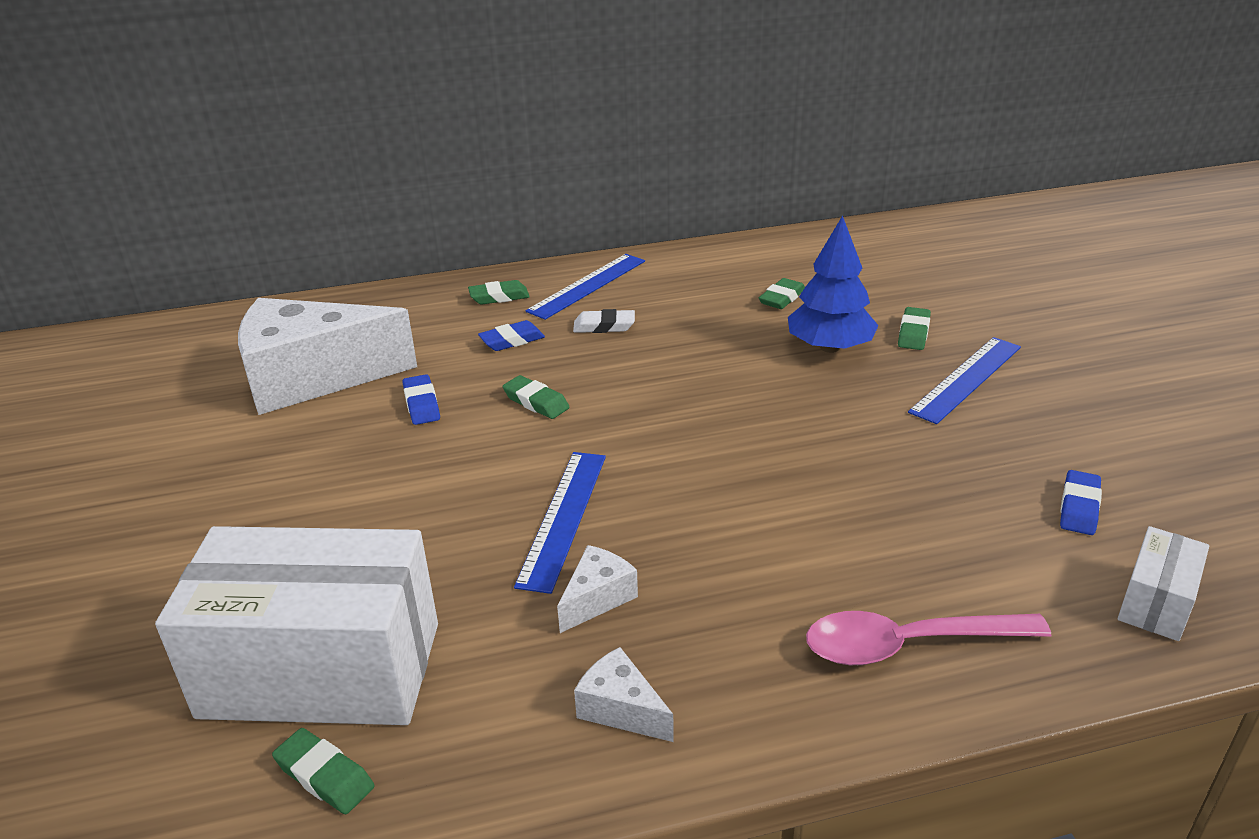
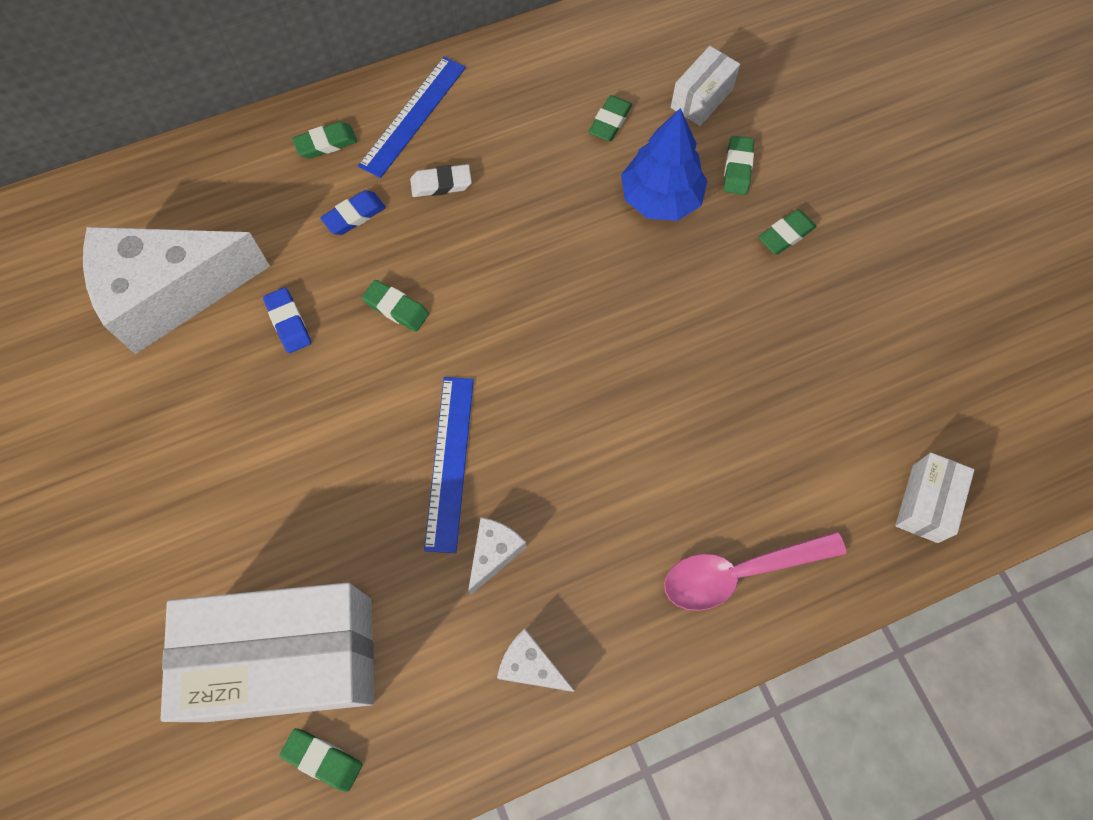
camera: 10 degrees left, 35 degrees up
blue ruler [908,337,1021,424] -> green eraser [758,209,817,254]
blue eraser [1060,470,1102,535] -> none
none -> white box [671,46,740,126]

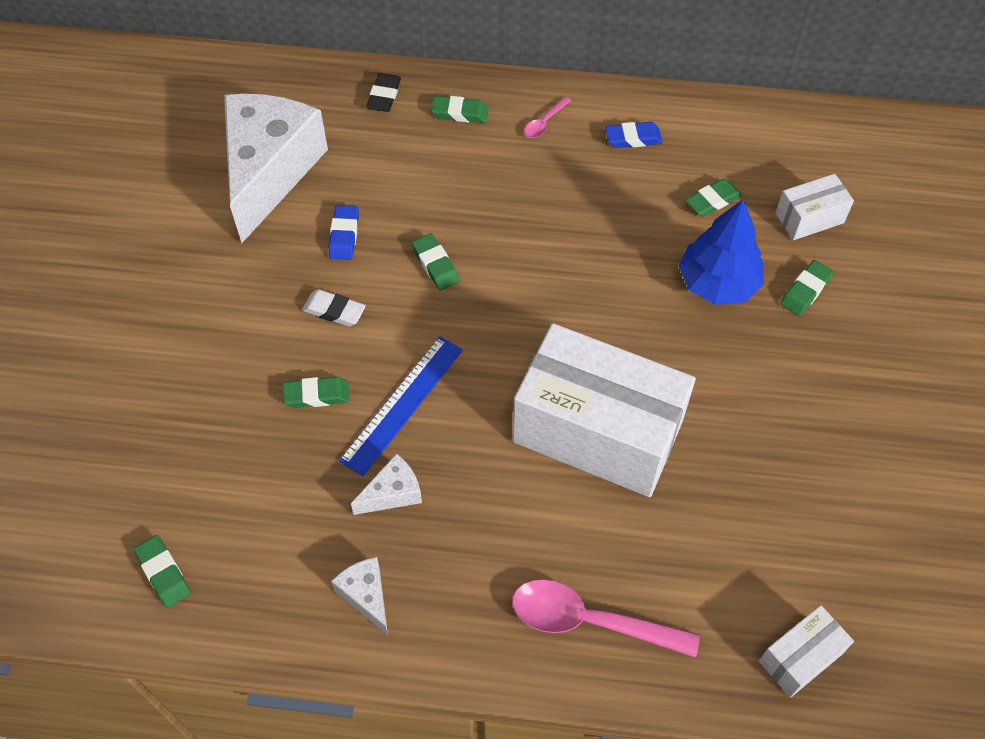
camera: 30 degrees right, 10 degrees down
white cheese [83,227,270,354] -> white cheese turned 90 degrees clockwise [224,94,328,243]
white box [161,582,374,722] -> white box moved to [513,323,696,497]
blue eraser [320,190,386,235] -> blue eraser moved to [605,122,663,148]
blue ruler [358,57,466,178] -> pink spoon [524,97,571,138]
white eraser [410,164,472,197] -> white eraser moved to [302,289,366,326]
green eraser [758,209,817,254] -> green eraser moved to [283,377,350,408]
none -> black eraser [366,73,401,112]

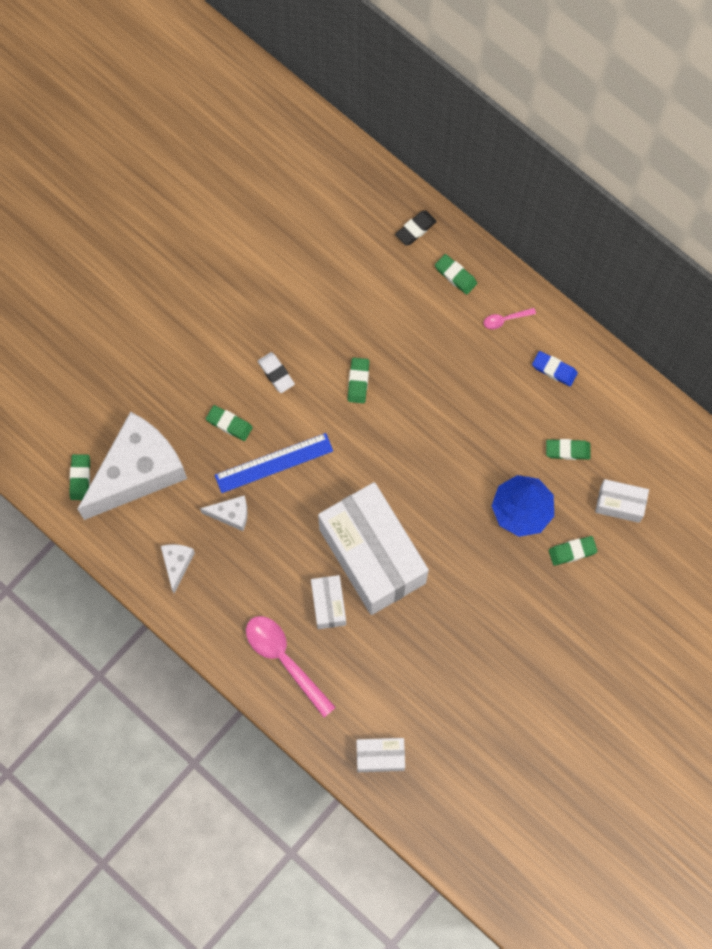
camera: 35 degrees right, 15 degrees up
white cheese [224,94,328,243] -> white cheese moved to [77,412,187,520]
blue eraser [329,205,359,260] -> none
none -> white box [311,575,346,629]

